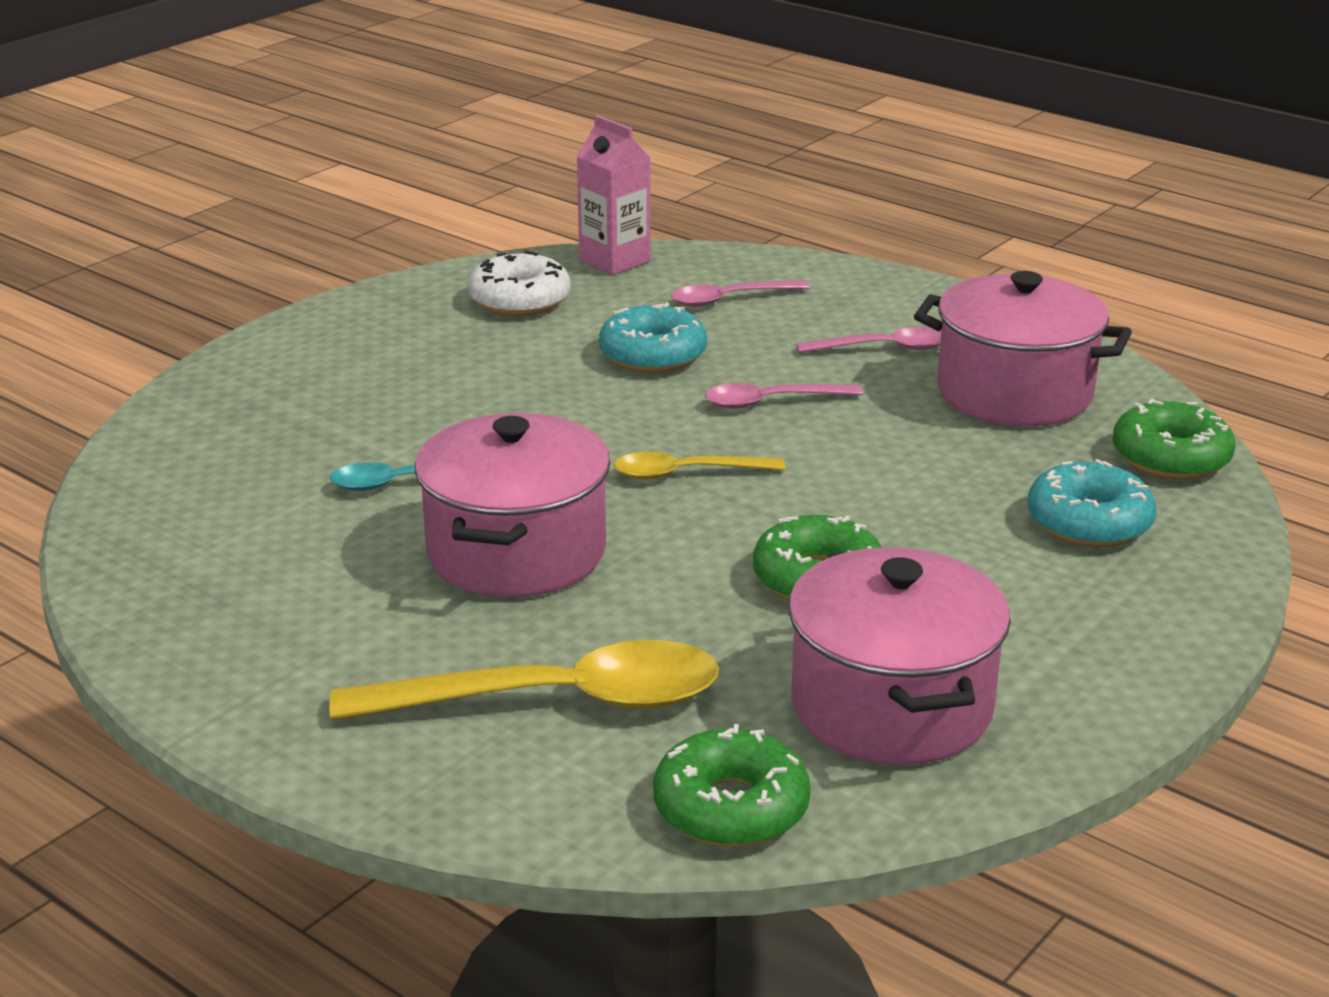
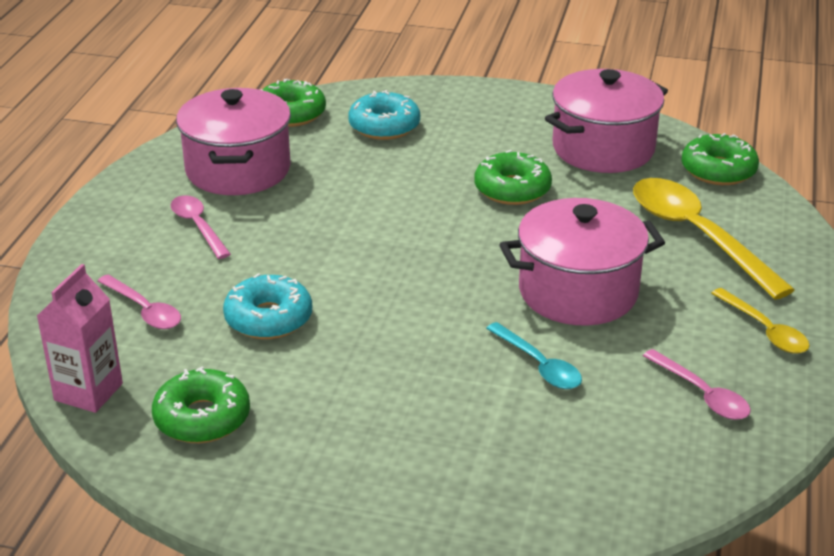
camera: 115 degrees left, 5 degrees up
white donut [468,251,571,316] -> green donut [152,366,250,443]
yellow spoon [614,452,785,479] -> yellow spoon moved to [711,288,810,354]
pink spoon [705,383,863,409] -> pink spoon moved to [643,349,751,420]

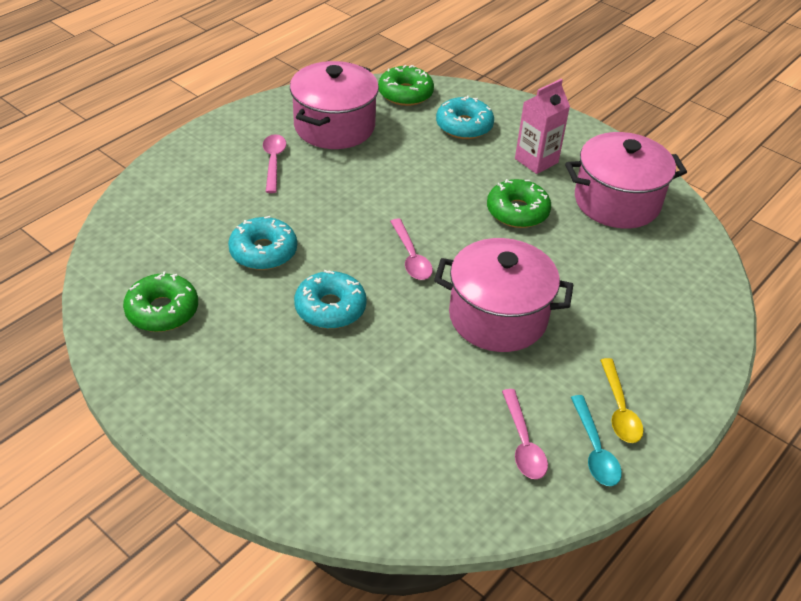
camera: 25 degrees right, 10 degrees up
pink carton [37,264,123,413] -> pink carton moved to [515,79,570,174]
pink spoon [98,274,181,329] -> pink spoon moved to [390,219,433,280]
turquoise spoon [486,322,582,389] -> turquoise spoon moved to [571,395,622,486]
yellow spoon [633,178,795,300] -> none
green donut [681,133,759,185] -> none
none -> turquoise donut [294,270,367,329]

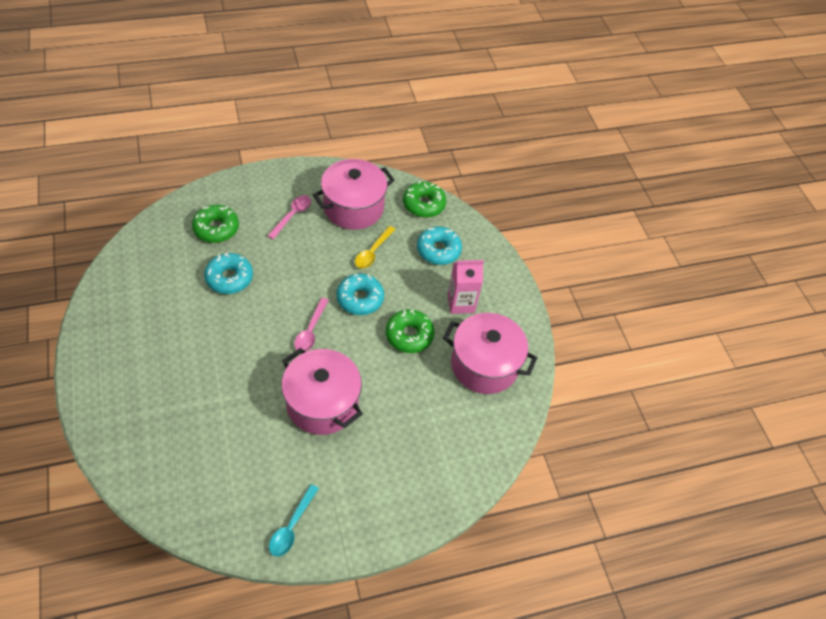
camera: 30 degrees right, 10 degrees up
green donut [123,272,198,332] -> green donut moved to [192,205,239,243]
turquoise donut [294,270,367,329] -> turquoise donut moved to [337,274,384,315]
pink spoon [502,389,548,479] -> none
yellow spoon [600,358,644,443] -> yellow spoon moved to [355,226,395,268]

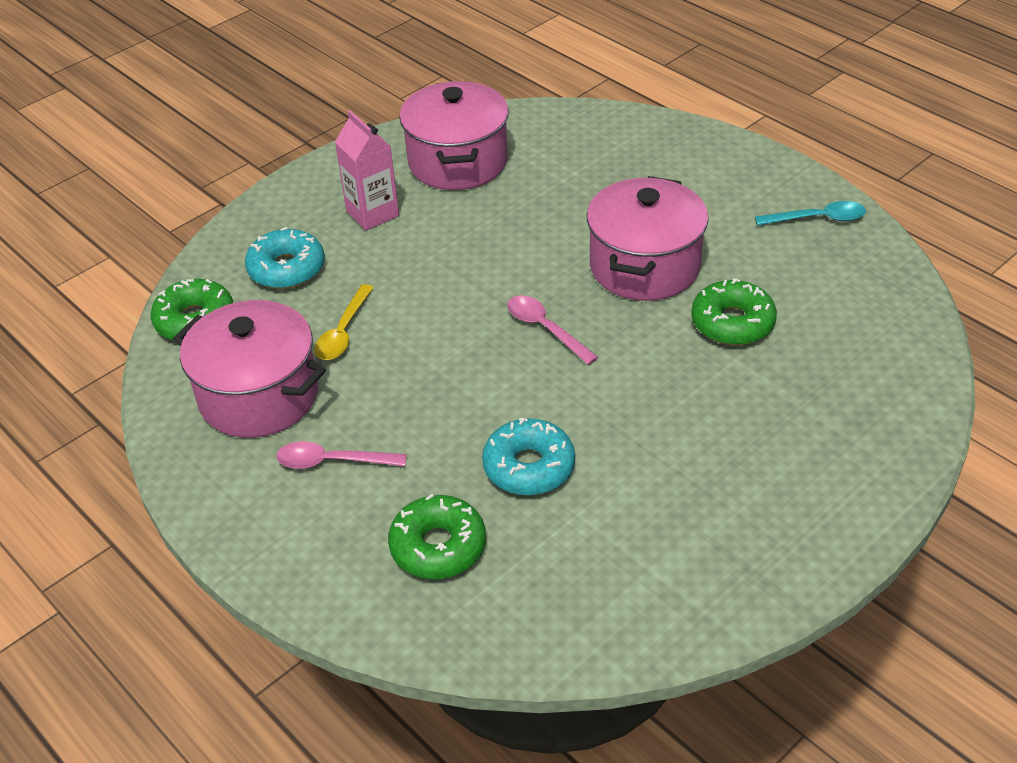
camera: 110 degrees left, 10 degrees down
pink spoon [294,298,329,351] -> pink spoon turned 120 degrees counterclockwise [507,295,598,365]
turquoise donut [337,274,384,315] -> none
yellow spoon [355,226,395,268] -> yellow spoon turned 105 degrees clockwise [315,284,374,360]
green donut [386,309,434,353] -> green donut moved to [691,278,777,345]

